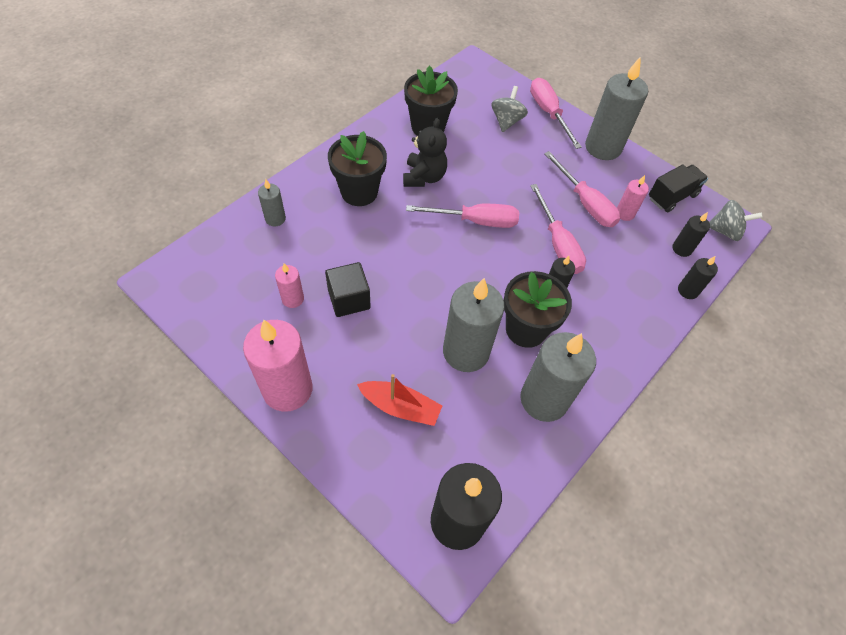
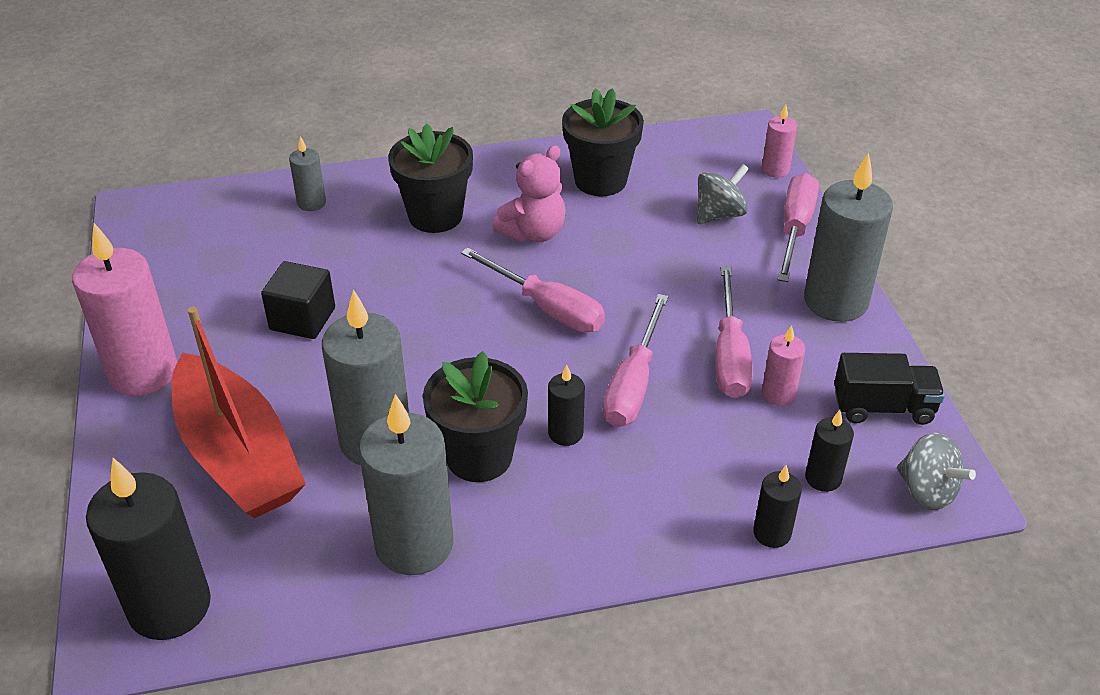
camera: 40 degrees right, 15 degrees down
pink candle [275,263,304,308] -> pink candle moved to [762,104,797,178]
red boat [357,374,442,426] -> red boat [172,307,306,518], size x1.83
black teddy bear [403,118,447,187] -> pink teddy bear [493,145,566,242]

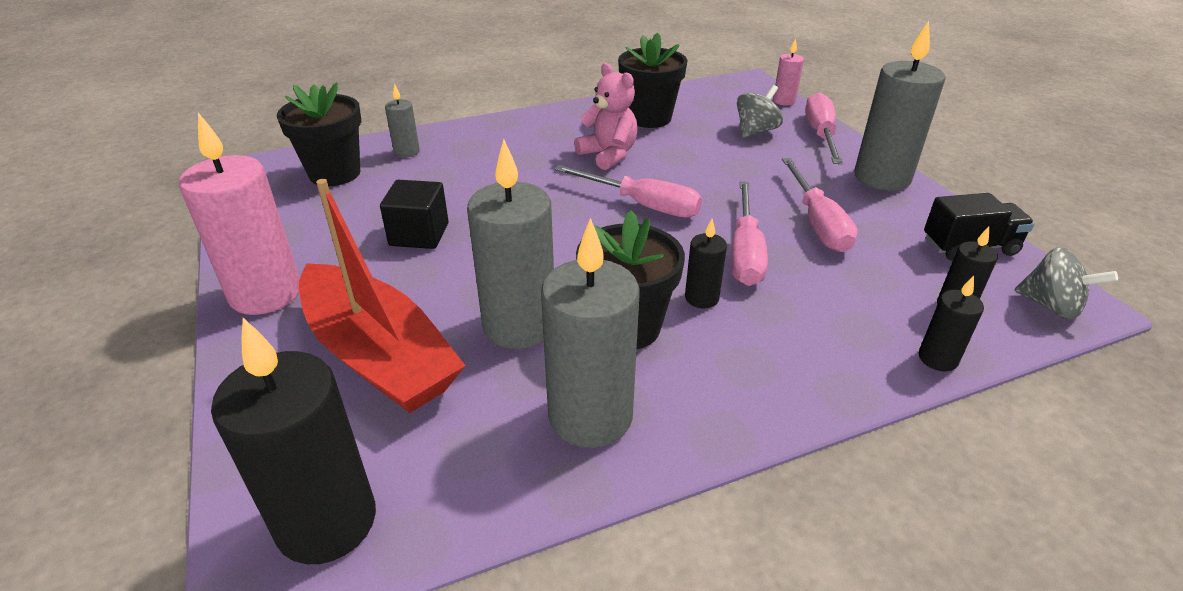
camera: 10 degrees left, 5 degrees down
black flower pot [388,123,473,233] -> black flower pot moved to [277,82,361,186]
pink teddy bear [493,145,566,242] -> pink teddy bear turned 75 degrees counterclockwise [574,63,637,170]
pink candle [762,325,805,406] -> none

